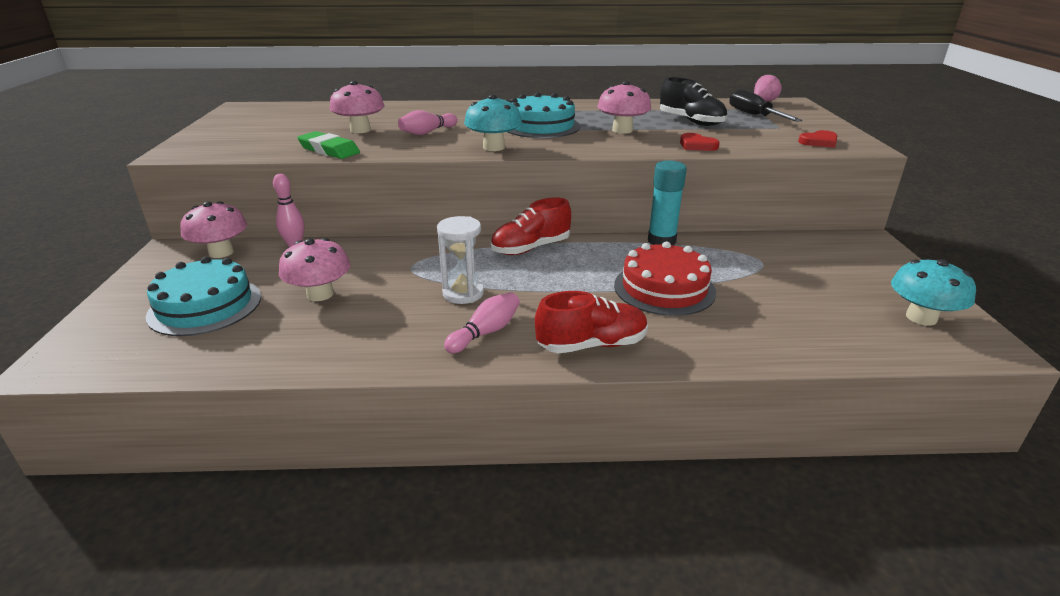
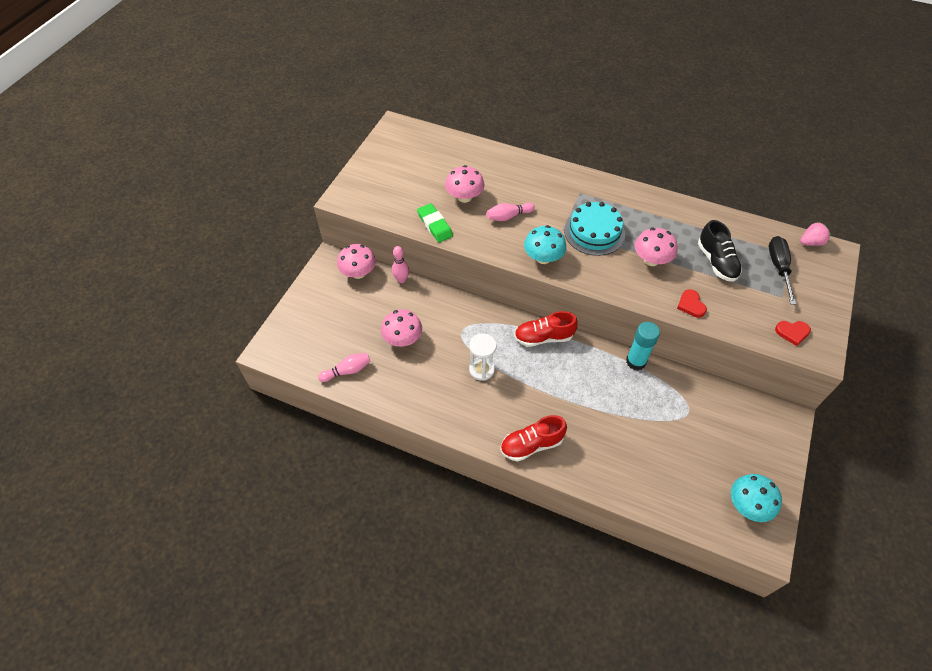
camera: 25 degrees right, 25 degrees up
turquoise cake [146,257,261,336] -> none
pink bowling pin [444,292,520,353] -> pink bowling pin moved to [318,353,370,382]
red shoe [535,291,648,353] -> red shoe turned 150 degrees clockwise [500,415,567,462]
red cake [614,241,716,316] -> none

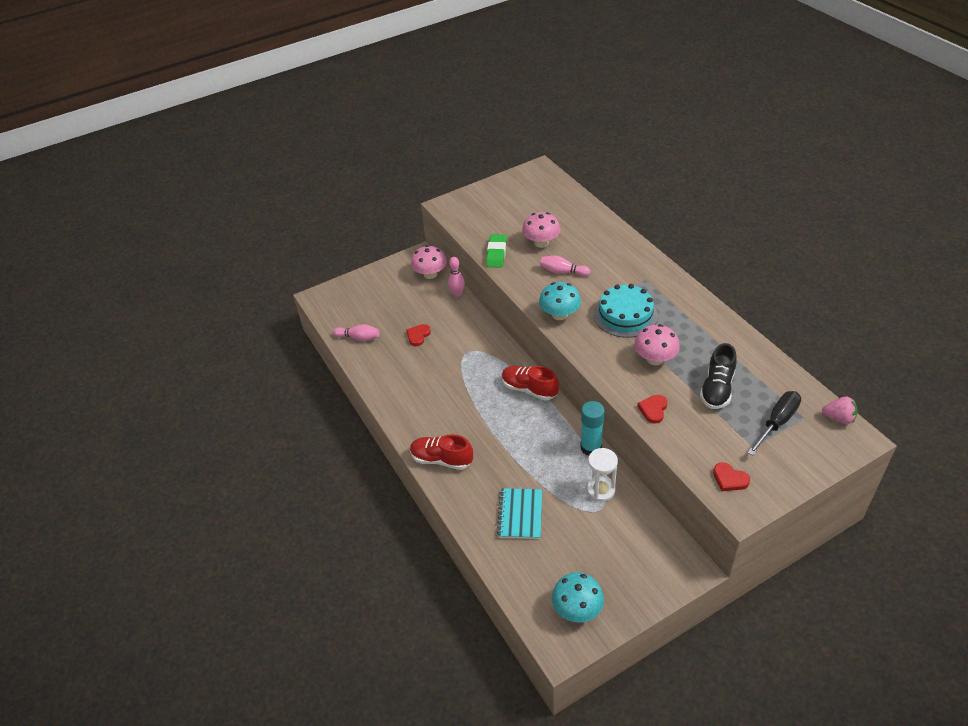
camera: 40 degrees right, 10 degrees down
pink mushroom [381,309,422,347] -> red heart [406,324,431,346]
white hourglass [469,333,496,381] -> white hourglass moved to [587,448,618,502]
none -> turquoise notebook [497,488,542,539]

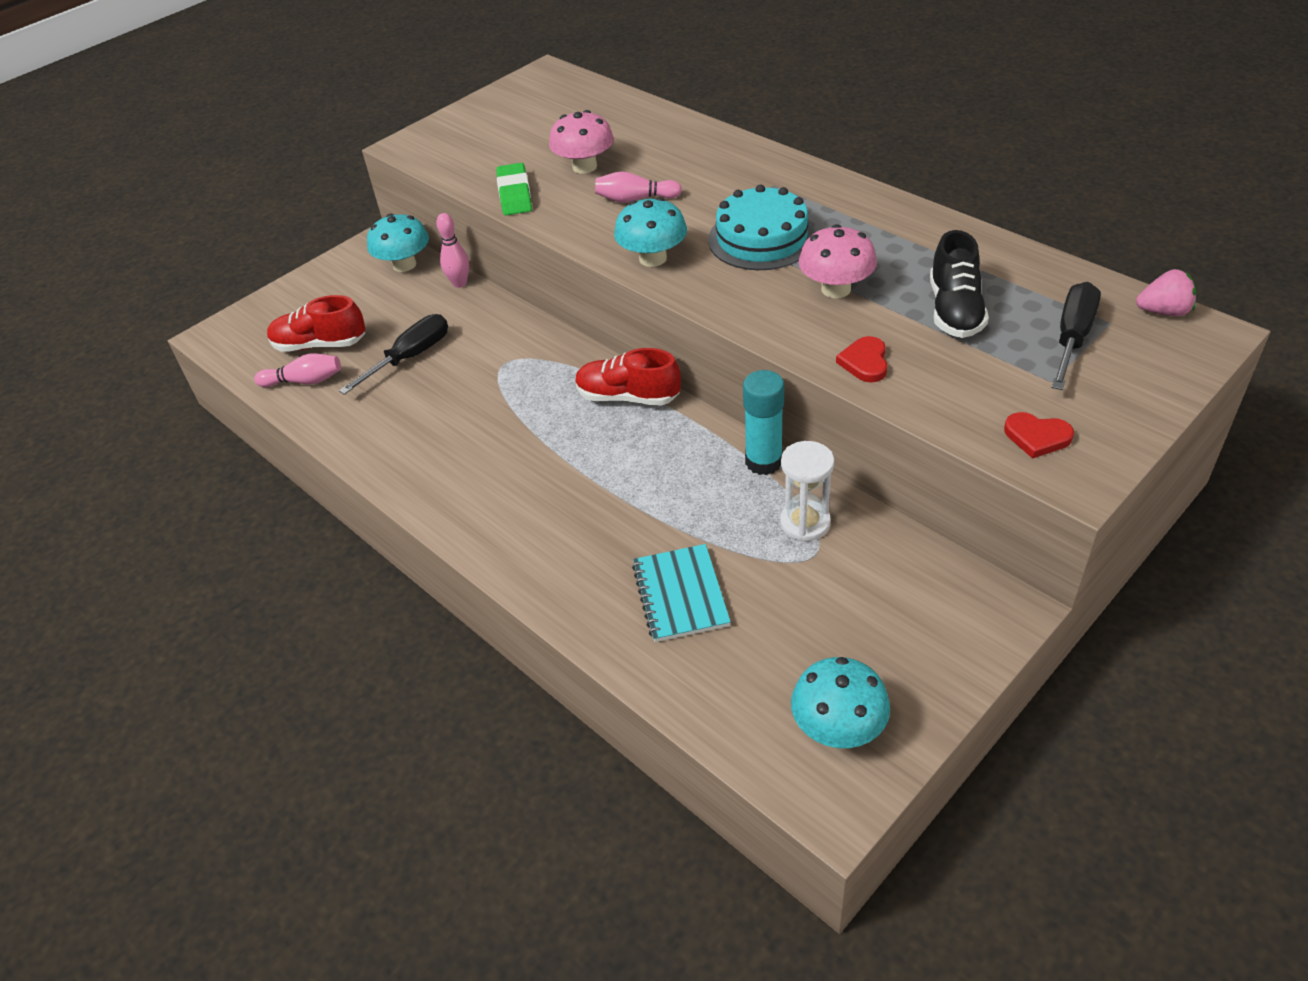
camera: 15 degrees left, 0 degrees up
red heart [406,324,431,346] -> black screwdriver [339,314,448,395]
red shoe [410,434,473,470] -> red shoe moved to [267,295,365,352]
pink mushroom [411,245,447,279] -> turquoise mushroom [367,214,429,272]

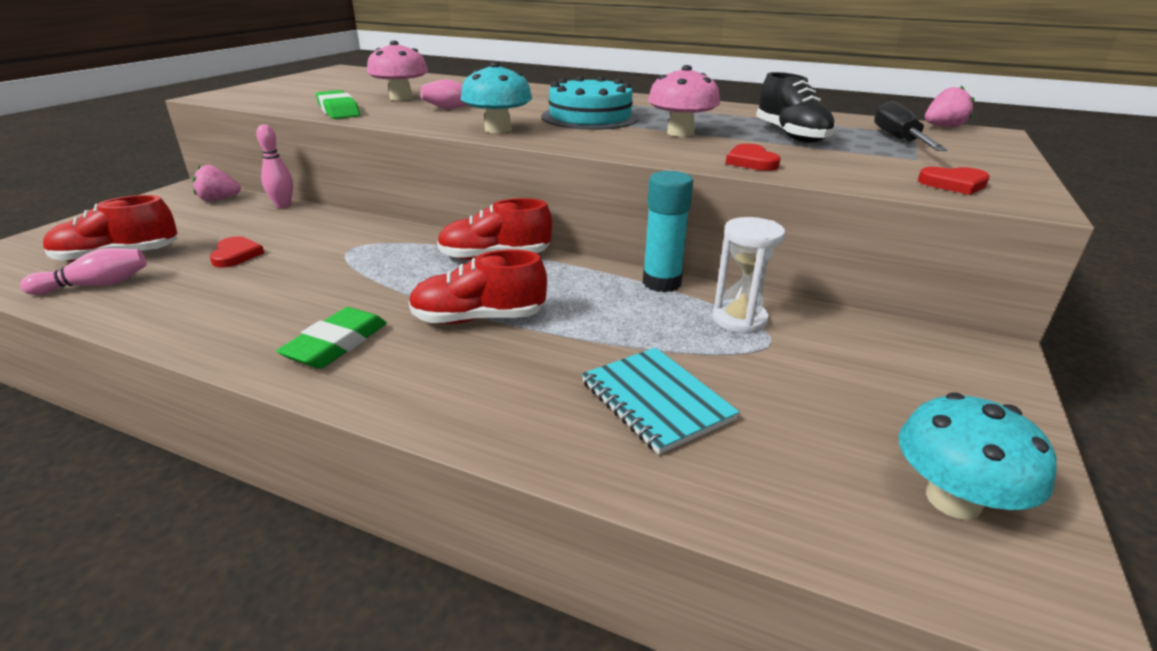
camera: 25 degrees left, 15 degrees down
black screwdriver [339,314,448,395] -> red heart [210,236,264,268]
turquoise mushroom [367,214,429,272] -> pink strawberry [193,165,241,201]
none -> green eraser [276,307,387,369]
none -> red shoe [409,250,547,324]

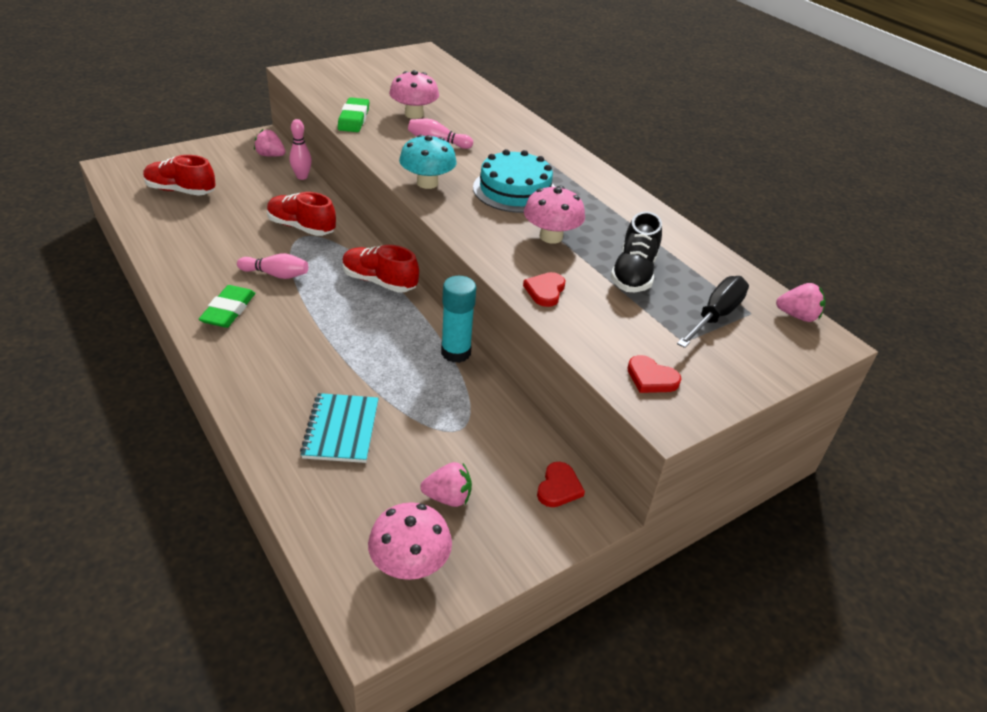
camera: 30 degrees right, 10 degrees up
pink bowling pin [20,248,147,295] -> pink bowling pin moved to [237,253,308,279]
red heart [210,236,264,268] -> red heart moved to [537,462,585,507]
green eraser [276,307,387,369] -> green eraser turned 45 degrees counterclockwise [199,285,255,328]
red shoe [409,250,547,324] -> red shoe moved to [267,192,336,236]
white hourglass [712,217,785,334] -> none
turquoise mushroom [899,392,1057,520] -> pink mushroom [368,502,452,580]
none -> pink strawberry [420,462,472,507]

